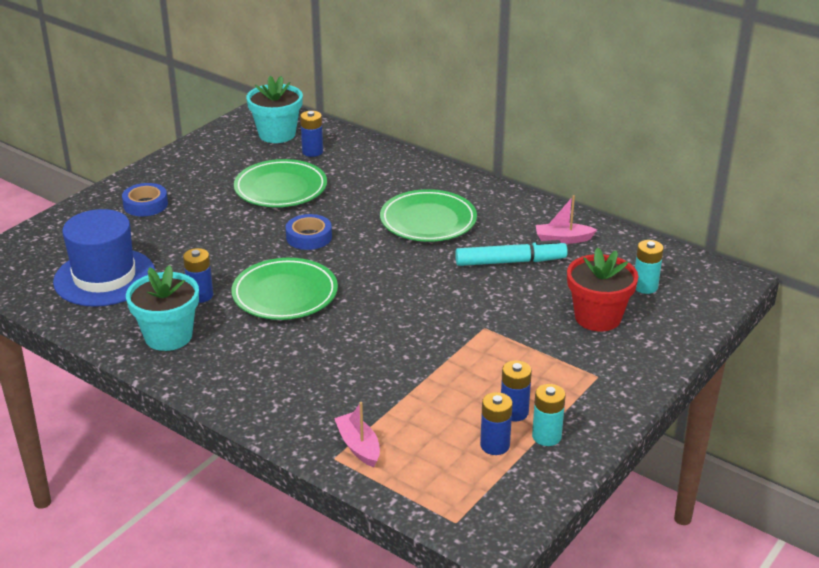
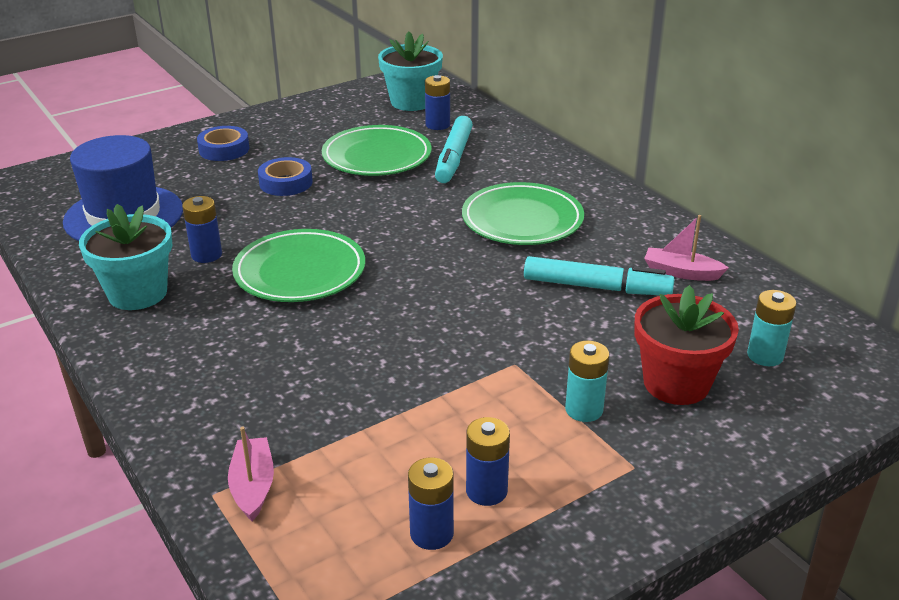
camera: 20 degrees right, 0 degrees up
blue tape [286,214,332,250] -> blue tape moved to [258,157,313,196]
turquoise battery [532,384,565,446] -> turquoise battery moved to [565,341,609,422]
none -> turquoise marker [435,116,473,183]

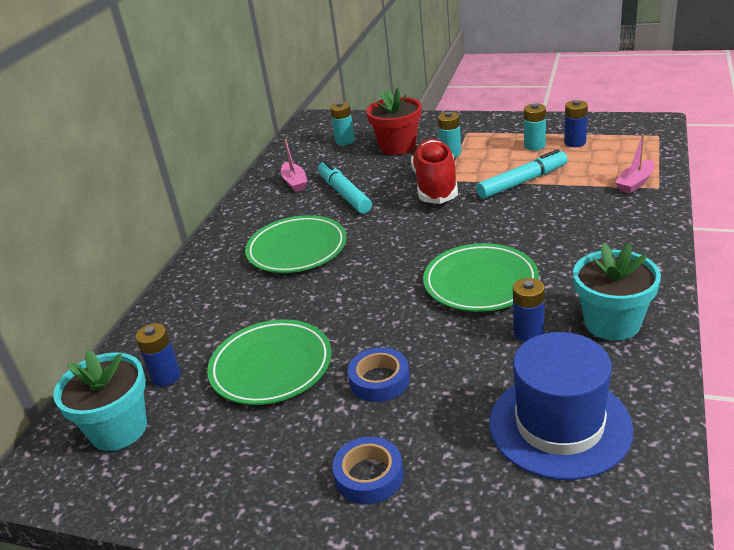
camera: 125 degrees left, 0 degrees up
turquoise marker [435,116,473,183] -> turquoise marker moved to [476,149,568,199]
blue battery [466,417,510,506] -> turquoise battery [524,104,546,150]
none -> red shoe [411,139,458,204]

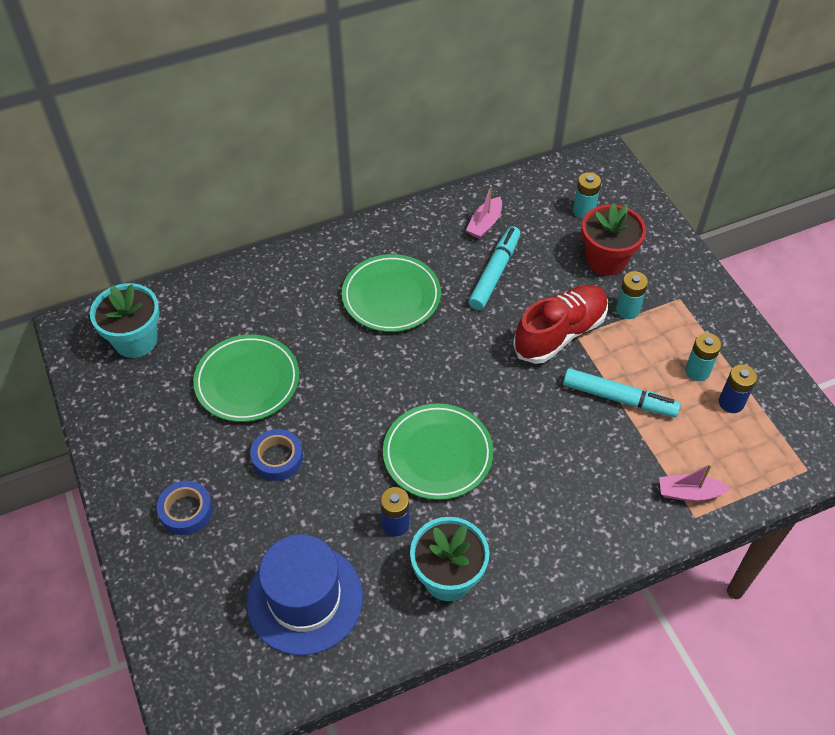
camera: 45 degrees right, 20 degrees up
blue battery [135,323,181,386] -> none

